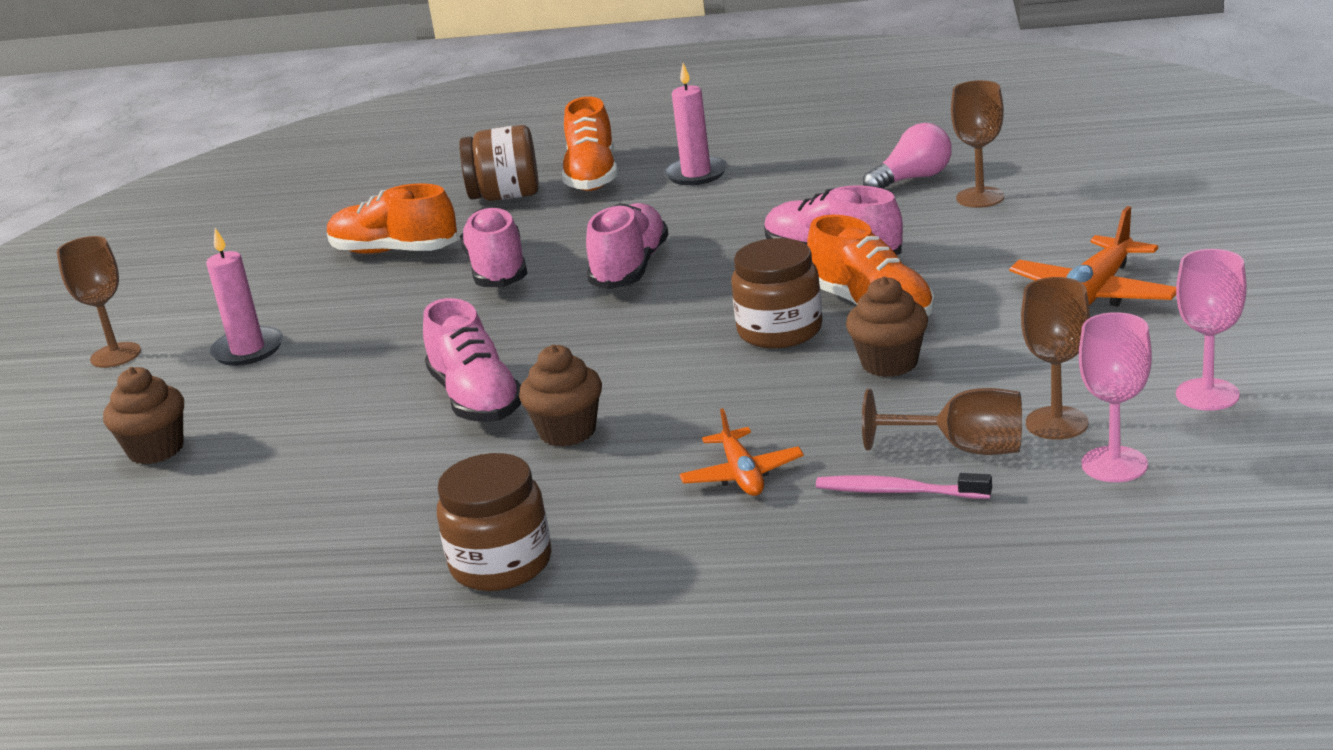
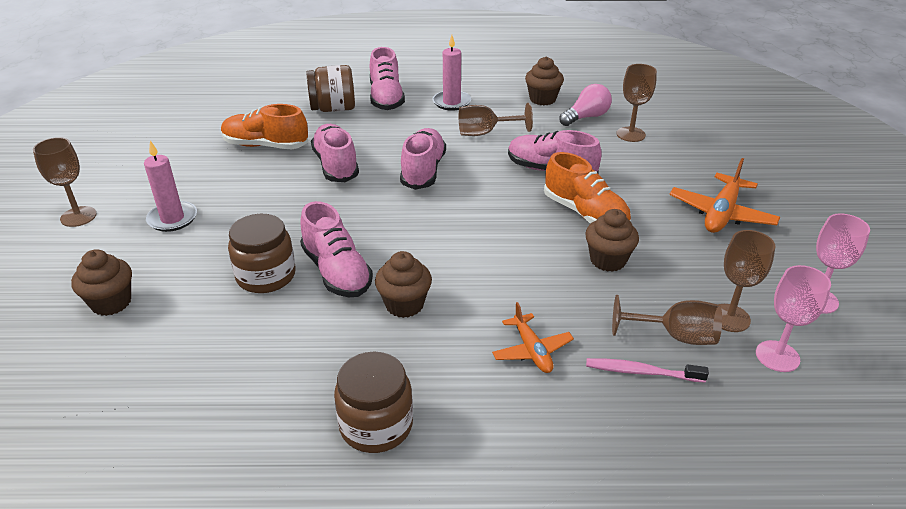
camera: 10 degrees left, 10 degrees up
orange shoe [562,97,618,191] -> pink shoe [370,47,405,110]
brown jar [731,238,823,348] -> brown jar moved to [228,214,295,293]
none -> brown goblet [459,103,533,136]
none -> brown cupcake [525,56,564,105]

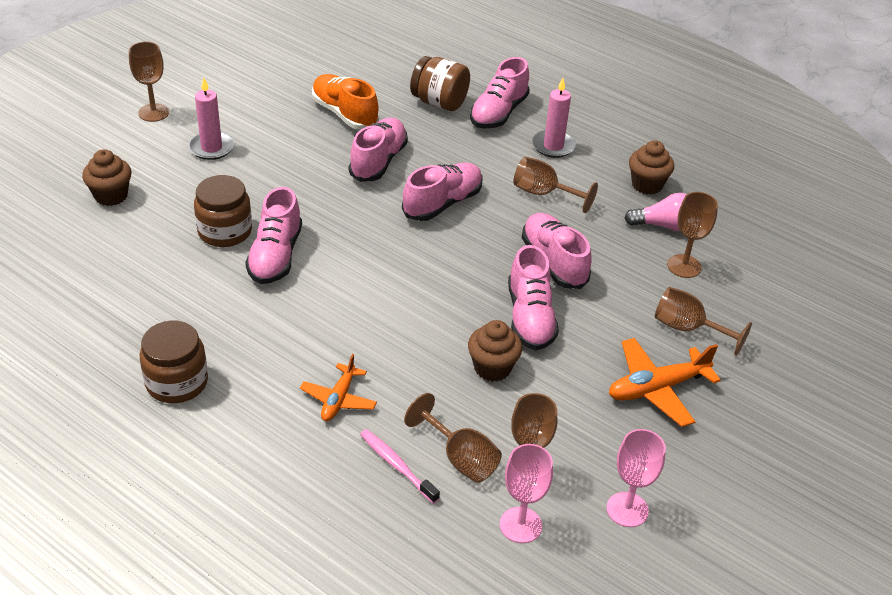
camera: 35 degrees right, 5 degrees up
brown cupcake [375,251,432,318] -> none
orange shoe [544,152,631,224] -> pink shoe [508,245,559,350]
none -> brown goblet [655,287,752,356]

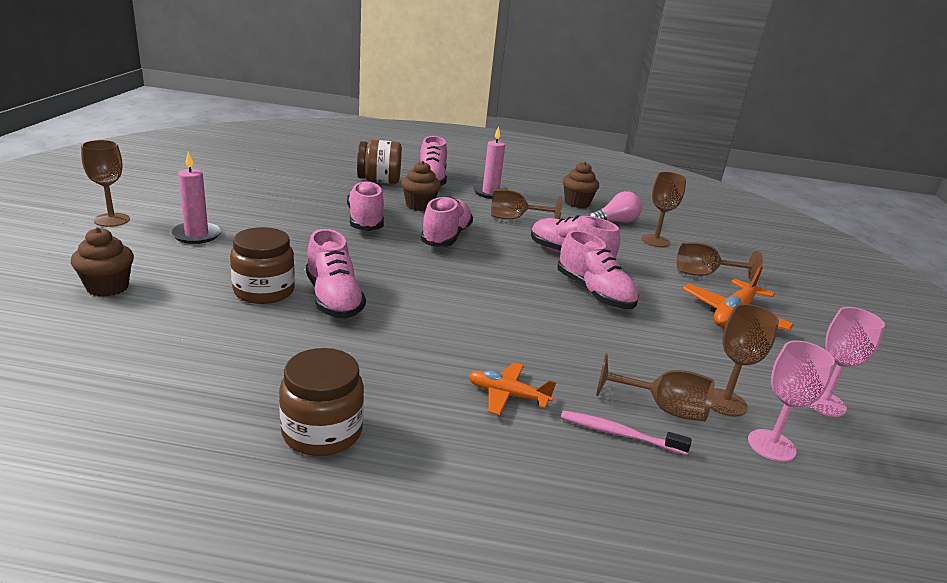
camera: 30 degrees left, 15 degrees down
orange plane [300,354,377,421] -> orange plane turned 120 degrees clockwise [469,362,556,416]
orange shoe [312,74,379,130] -> none
brown cupcake [468,320,522,382] -> brown cupcake moved to [401,161,441,211]

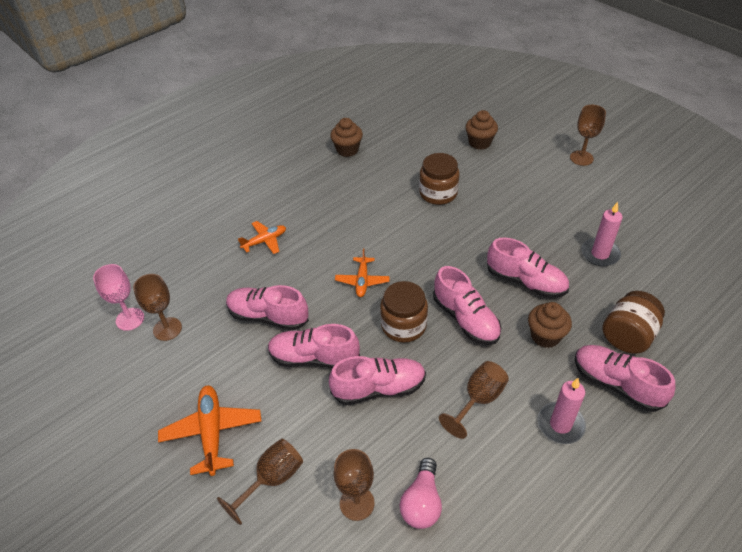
camera: 135 degrees right, 20 degrees up
pink candle [171,152,222,244] -> pink candle moved to [581,202,623,266]
brown jar [279,348,364,456] -> brown jar moved to [380,281,428,342]
pink shoe [306,229,366,319] -> pink shoe moved to [226,285,309,330]
pink toothbrush [561,410,692,455] -> none
brown cupcake [563,162,599,208] -> brown cupcake moved to [330,118,363,157]
brown goblet [596,353,714,421] -> none
pink goblet [808,307,885,417] -> none
none -> orange plane [335,248,390,297]

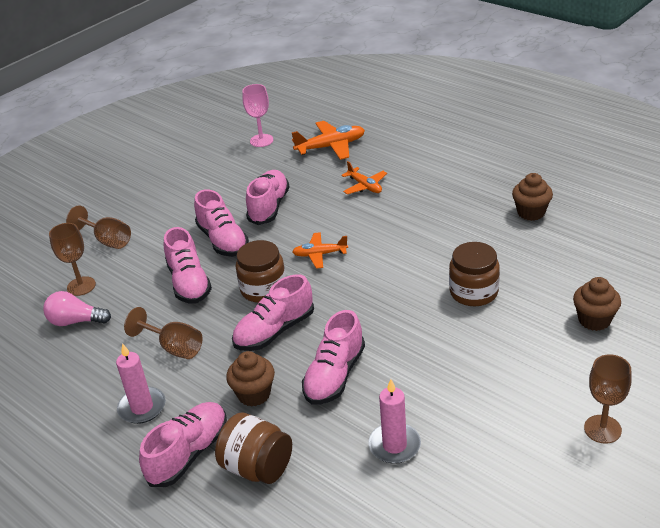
camera: 85 degrees right, 10 degrees down
brown goblet [133,274,182,341] -> none
orange plane [158,385,261,476] -> orange plane moved to [292,121,365,160]
pink shoe [268,324,360,368] -> pink shoe turned 150 degrees clockwise [194,189,249,257]

